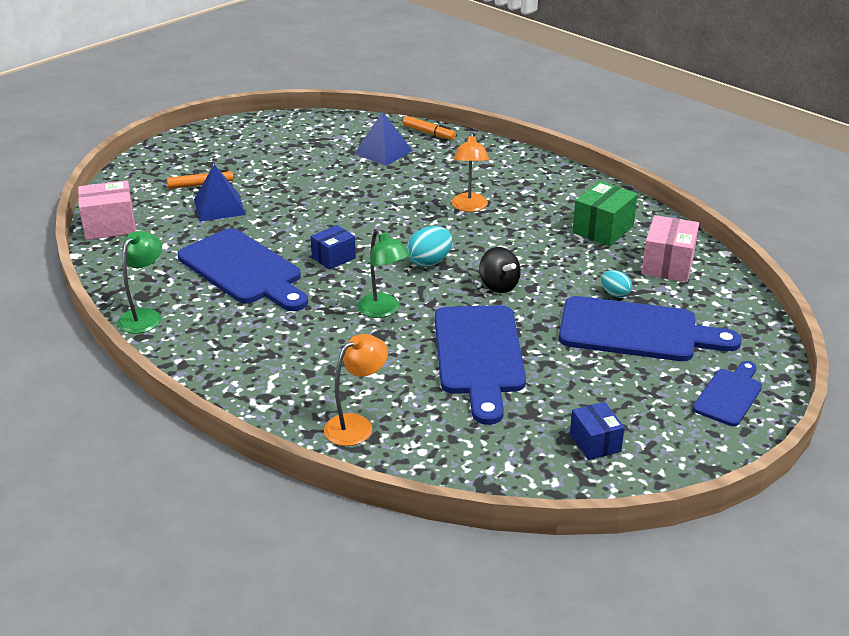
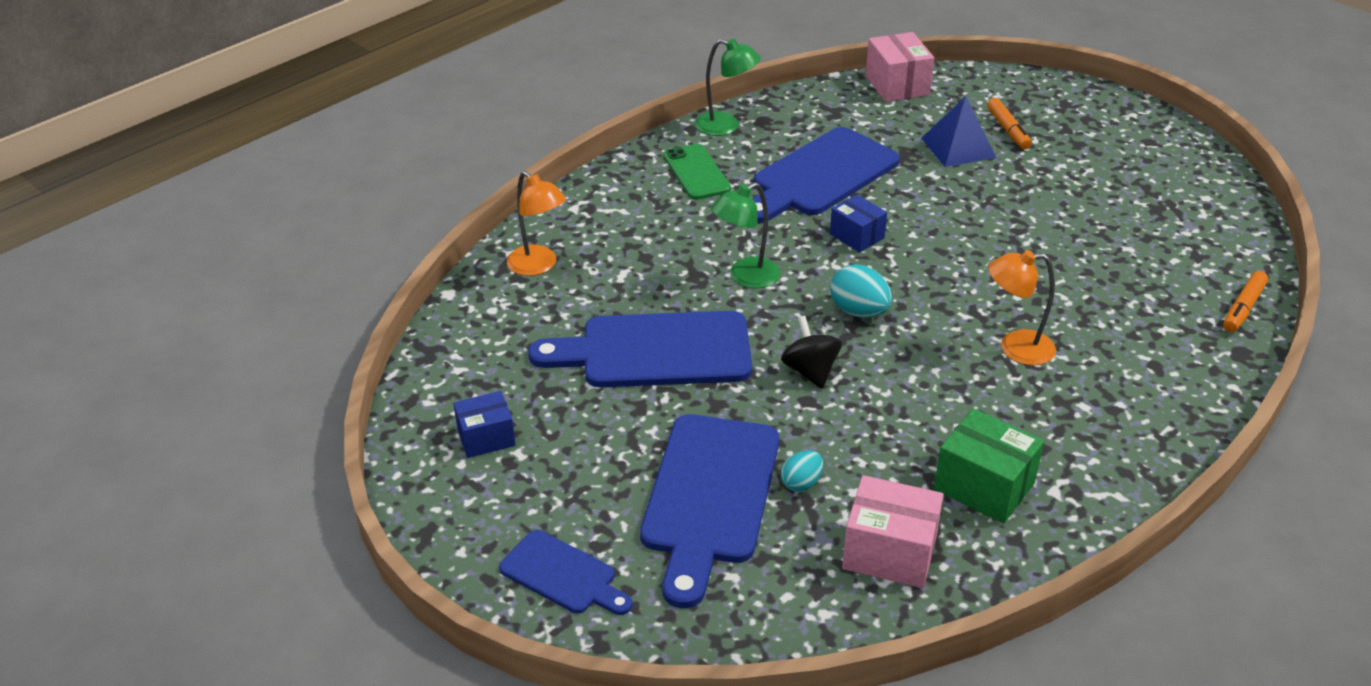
camera: 90 degrees right, 5 degrees up
blue pyramid [354,111,413,166] -> none
black spinning top [479,247,521,293] -> black spinning top turned 105 degrees clockwise [781,316,842,388]
none -> green phone [663,144,731,200]

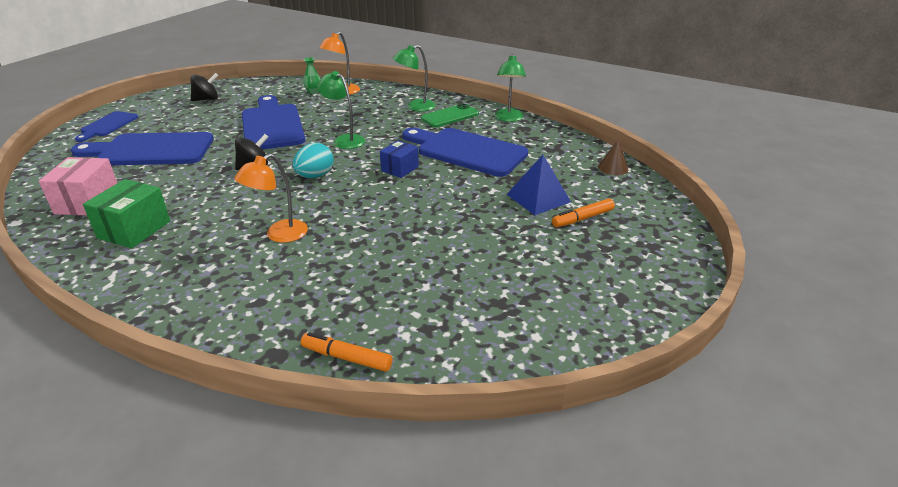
camera: 75 degrees right, 5 degrees down
blue box [453,391,515,458] -> black spinning top [191,73,218,101]
turquoise egg [781,450,823,492] -> none
pink box [866,32,934,102] -> brown cone [598,139,628,175]
orange lamp [988,250,1056,365] -> orange lamp turned 120 degrees counterclockwise [234,154,308,243]
none -> green vase [303,57,320,94]
none -> green lamp [392,45,436,111]

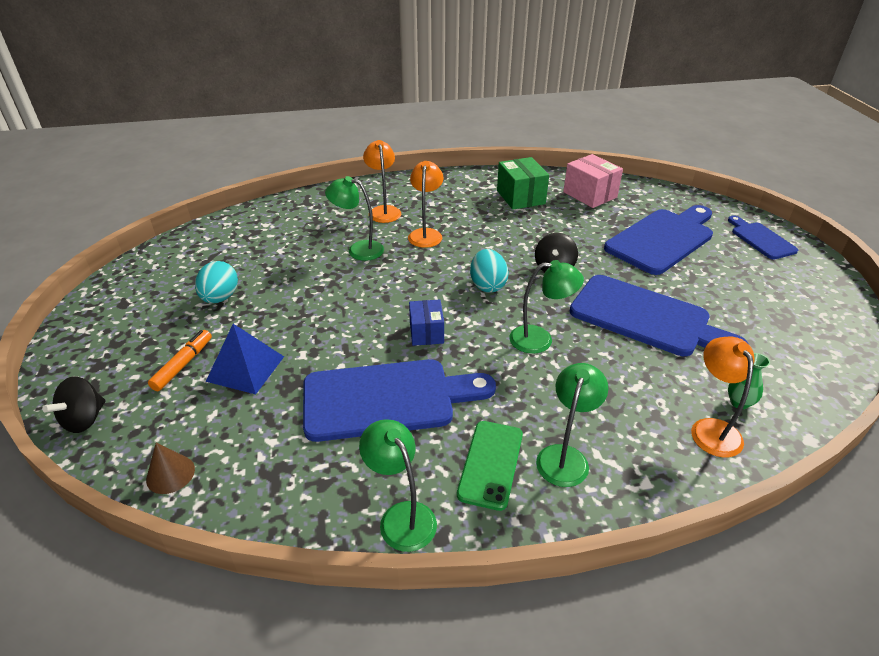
camera: 140 degrees right, 5 degrees up
black spinning top [191,73,218,101] -> black spinning top moved to [42,376,106,433]
orange marker [301,332,393,372] -> none
none -> turquoise egg [195,261,238,303]
none -> green lamp [325,176,384,261]
none -> orange lamp [363,140,401,223]

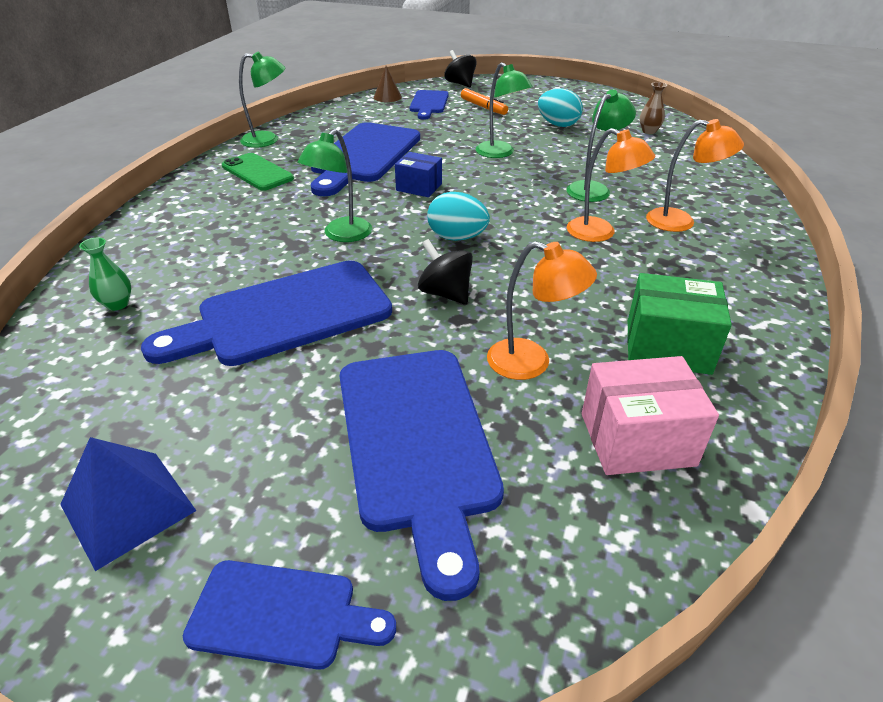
camera: 120 degrees right, 0 degrees up
blue pyramid [206,324,284,394] -> blue pyramid moved to [60,437,196,571]
green lamp [536,363,608,487] -> green lamp moved to [476,62,533,158]
orange lamp [691,337,754,457] -> orange lamp moved to [487,241,597,380]
none -> blue cutting board [410,90,449,120]
none -> brown vase [640,82,667,134]

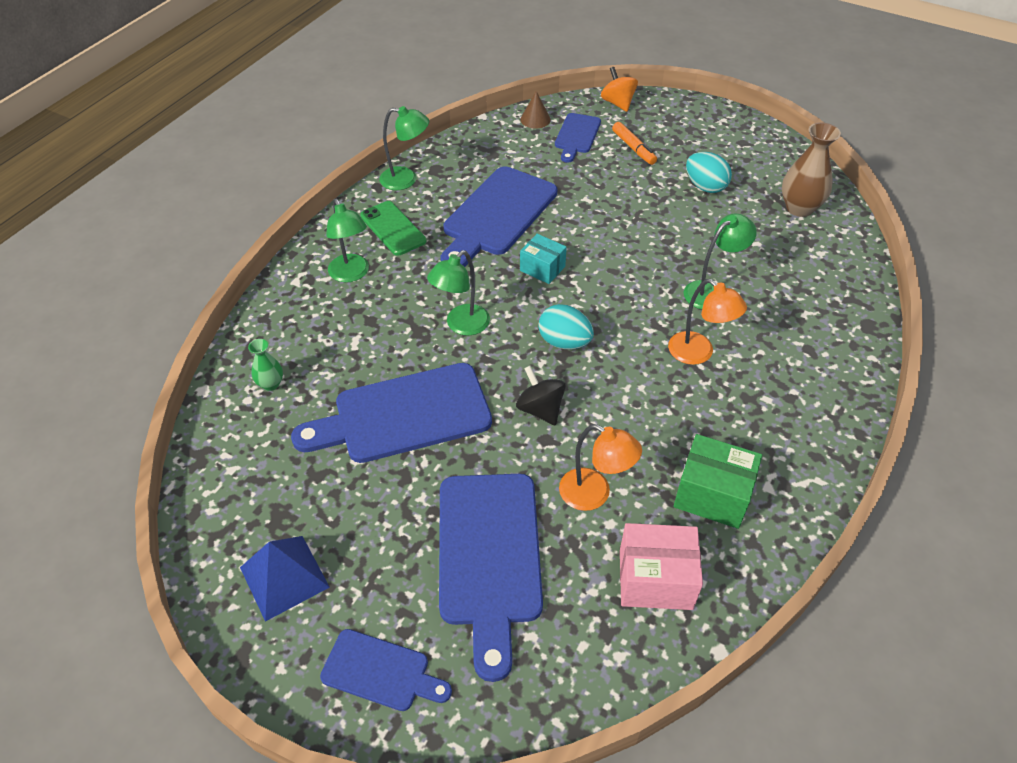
camera: 10 degrees right, 10 degrees up
blue box [395,152,442,197] -> turquoise box [520,234,567,284]
black spinning top [444,50,477,87] -> orange spinning top [601,67,638,112]
green lamp [476,62,533,158] -> green lamp moved to [326,199,369,282]
brown vase [640,82,667,134] -> brown vase [782,122,841,217], size x1.87
orange lamp [646,119,744,232] -> none

